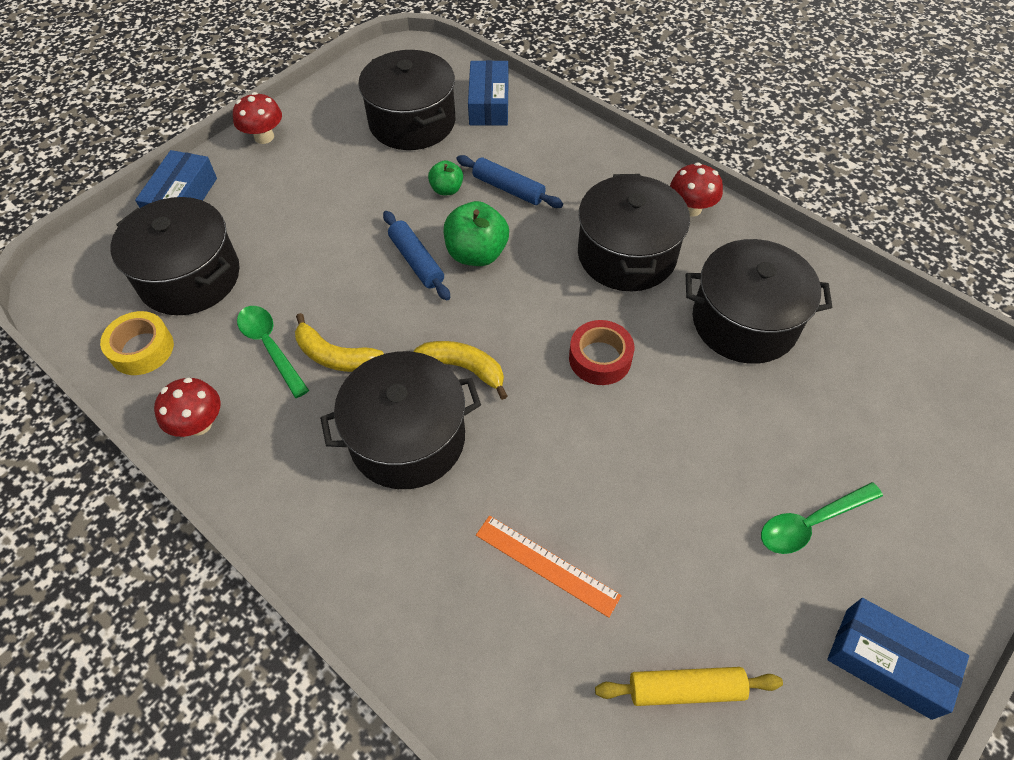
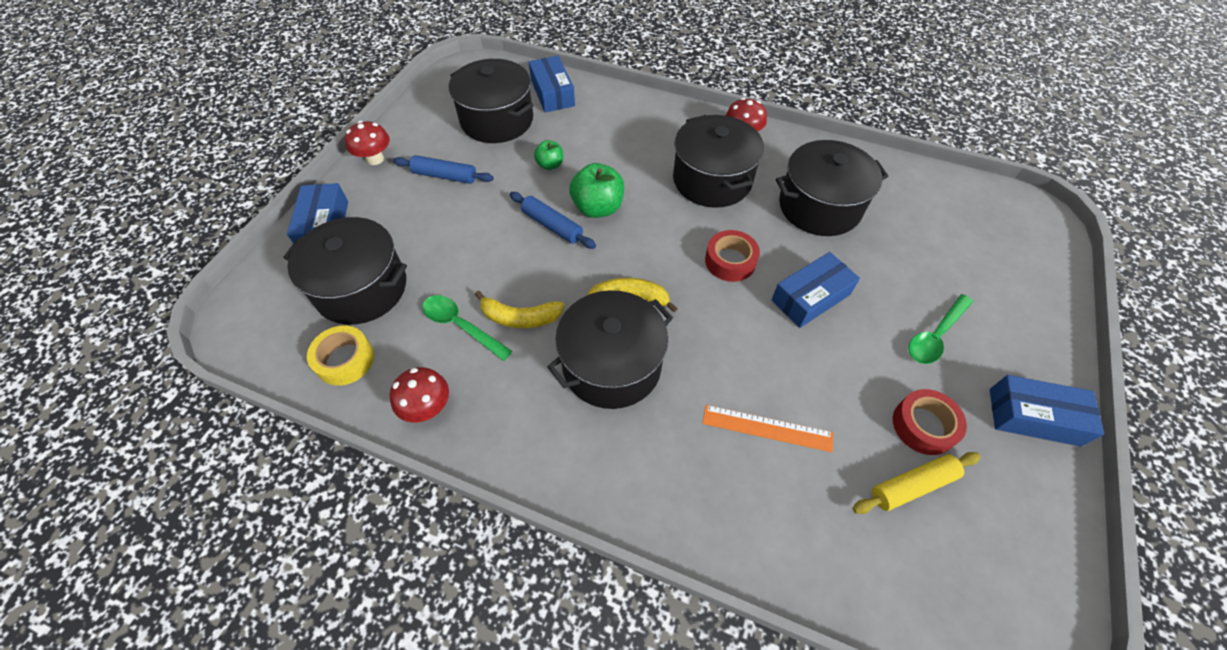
camera: 20 degrees left, 0 degrees up
blue rolling pin [456,155,563,208] -> blue rolling pin moved to [393,155,494,184]
none -> blue box [771,252,860,328]
none -> red tape [893,389,967,455]

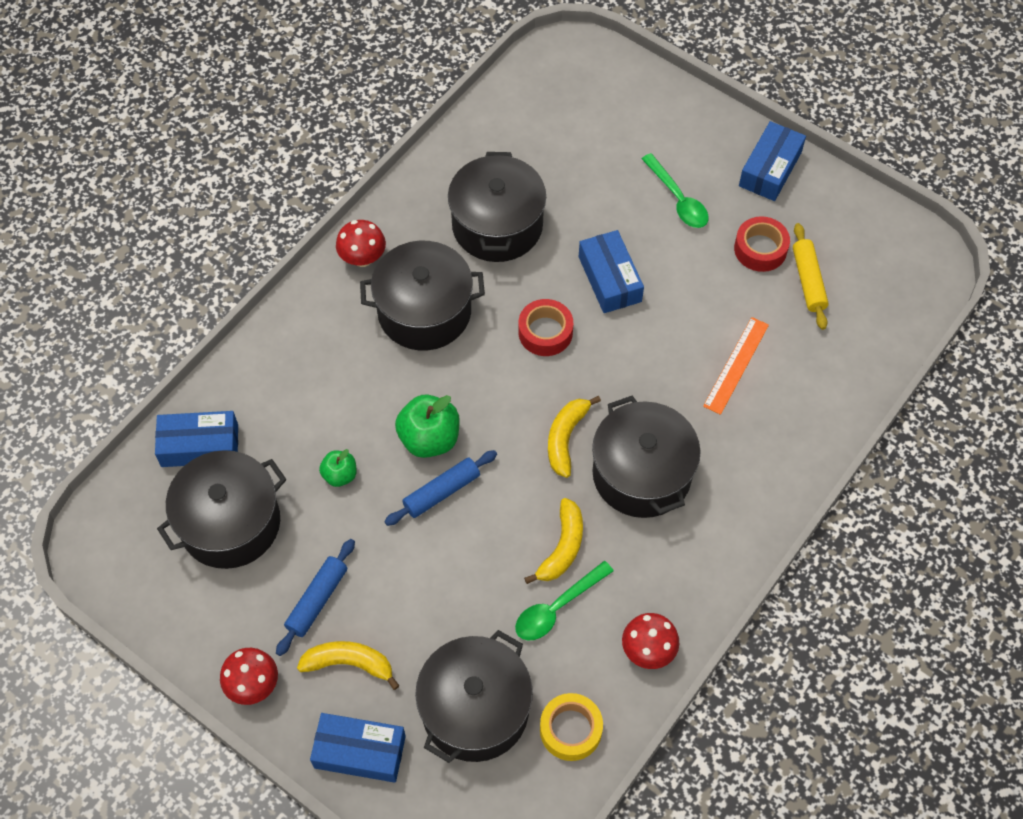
camera: 75 degrees left, 5 degrees up
none -> yellow banana [297,641,400,690]

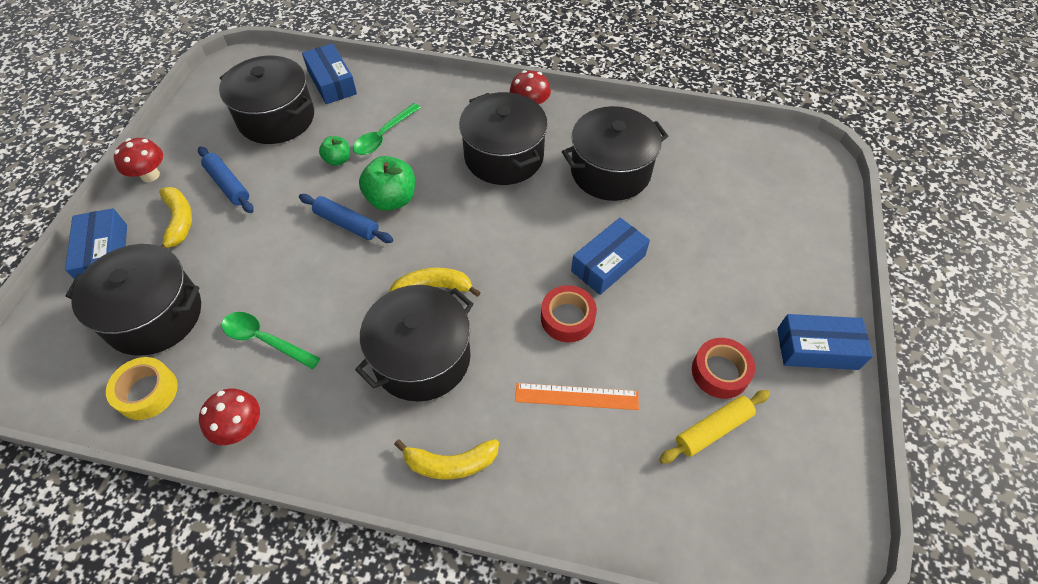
camera: 65 degrees right, 5 degrees down
blue rolling pin [276,539,355,656] -> blue rolling pin turned 45 degrees clockwise [198,147,254,213]
red tape [518,299,573,356] -> red tape moved to [541,285,597,342]
yellow banana [524,498,583,584] -> yellow banana moved to [394,439,499,480]
green spoon [642,153,709,228] -> green spoon moved to [353,103,421,155]

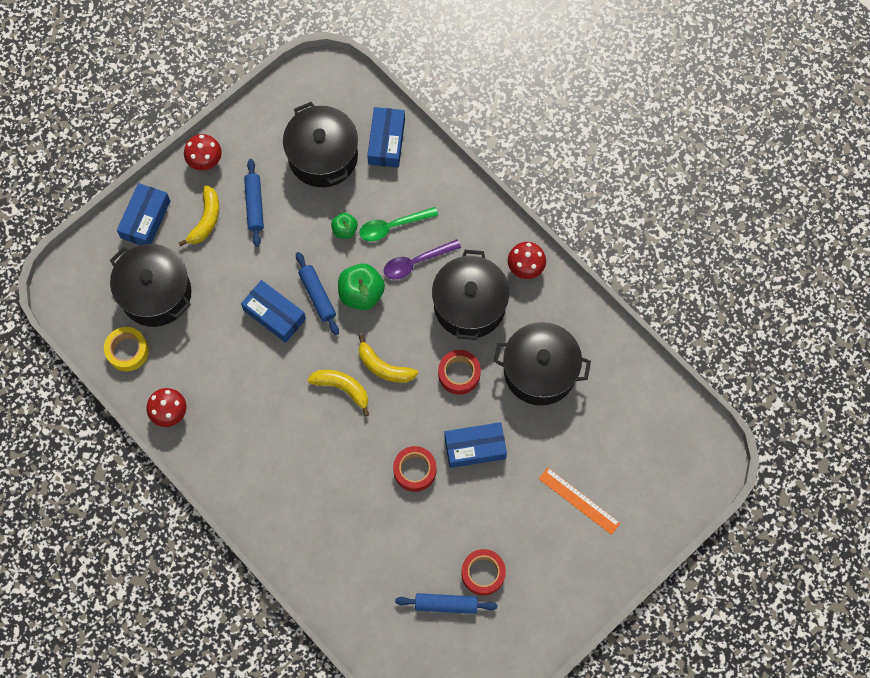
camera: 35 degrees right, 15 degrees up
green spoon [222,312,320,369] -> none
black pot [355,285,474,402] -> none
yellow banana [394,439,499,480] -> yellow banana moved to [359,335,418,383]
orange ruler [515,383,639,410] -> orange ruler moved to [539,467,620,535]
yellow rolling pin [659,390,770,464] -> blue rolling pin [395,593,497,614]
blue box [777,314,873,370] -> blue box moved to [241,280,306,343]
none -> purple spoon [384,239,461,279]
none -> red tape [438,350,481,395]

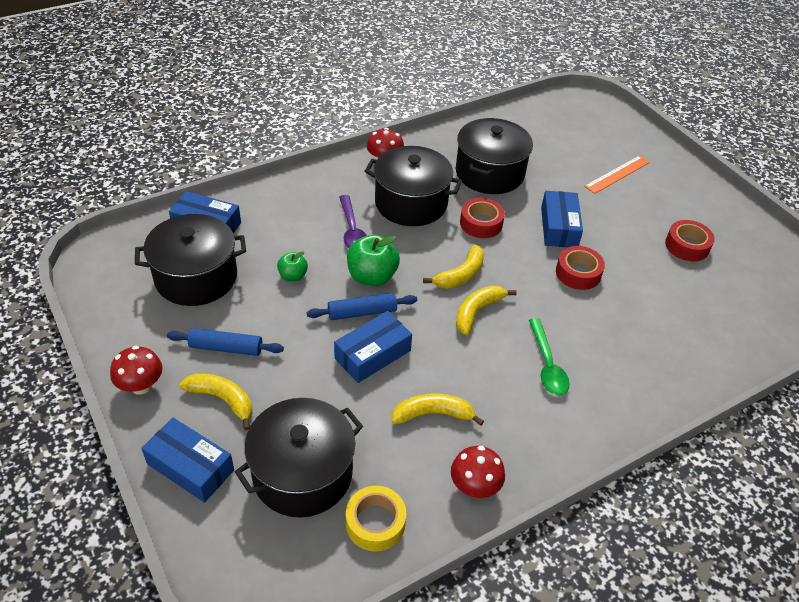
camera: 80 degrees left, 25 degrees down
green spoon [359,207,438,241] -> green spoon moved to [529,318,570,395]
blue rolling pin [395,593,497,614] -> none
none -> yellow banana [391,394,484,426]

